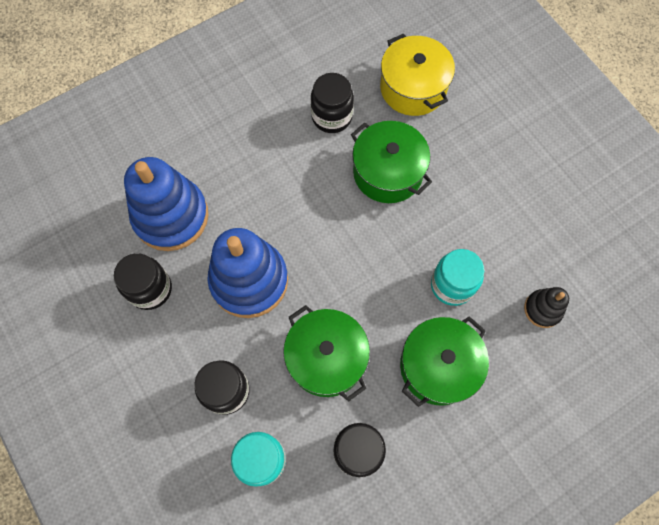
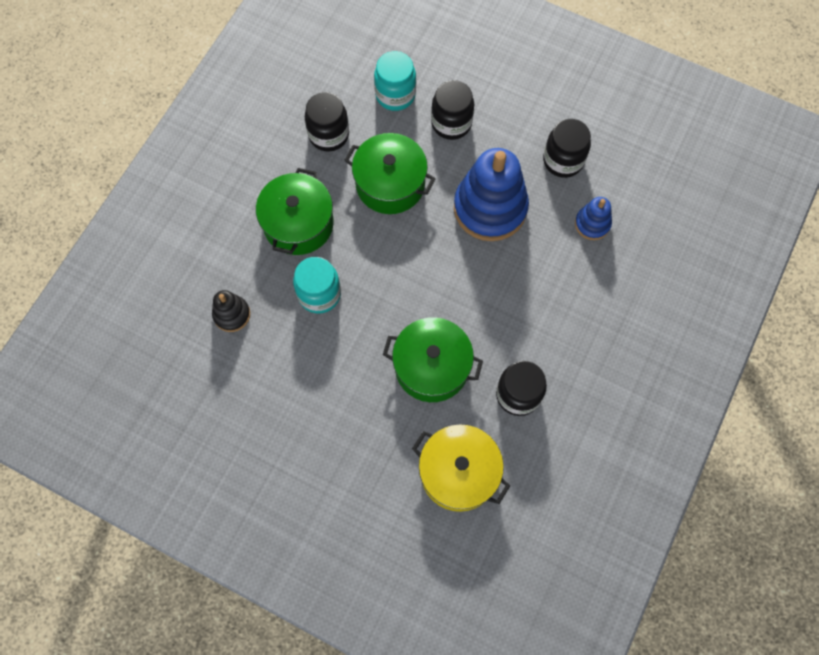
camera: 150 degrees right, 0 degrees up
blue stacking toy [124,157,208,251] -> blue stacking toy [575,197,612,240], size x0.48

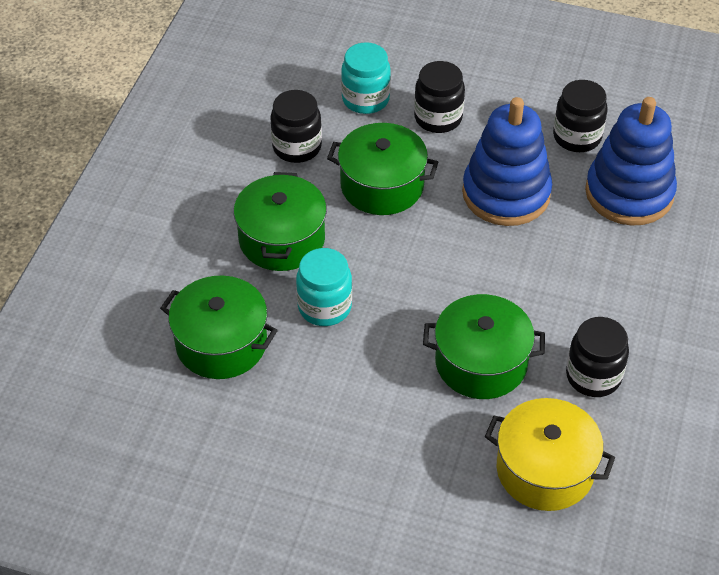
camera: 10 degrees left, 20 degrees down
black stacking toy [212,290,250,332] -> green pot [160,276,278,379]
blue stacking toy [575,197,612,240] -> blue stacking toy [585,97,677,226], size x2.07

